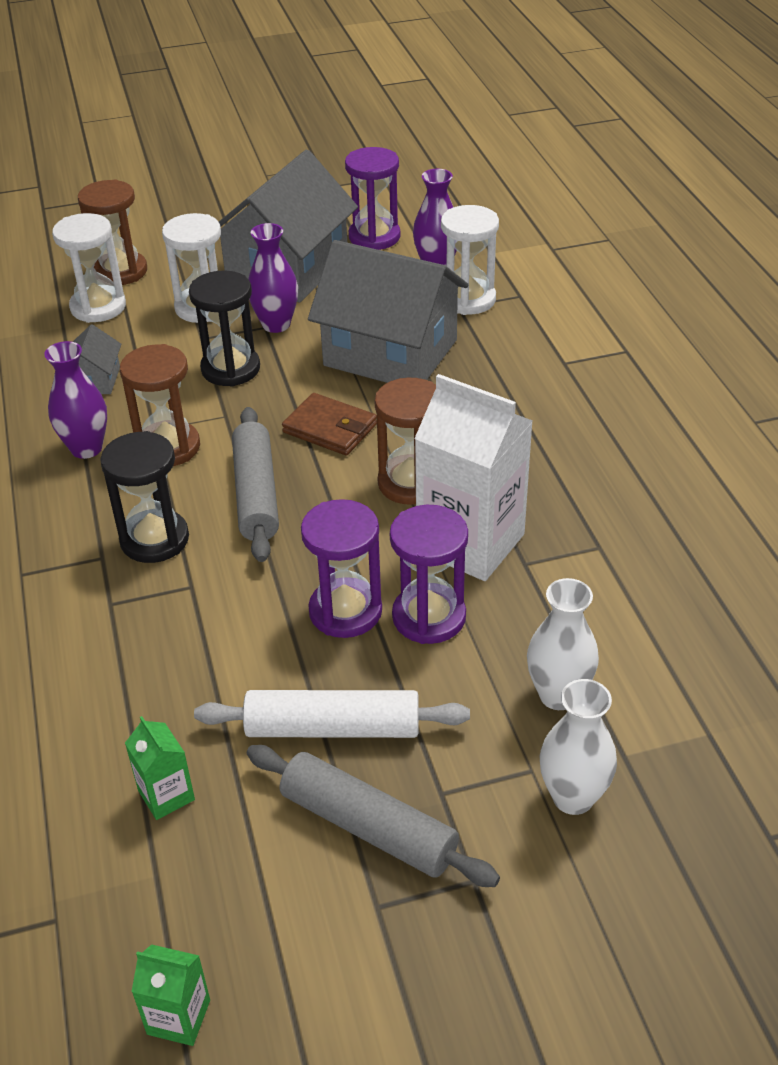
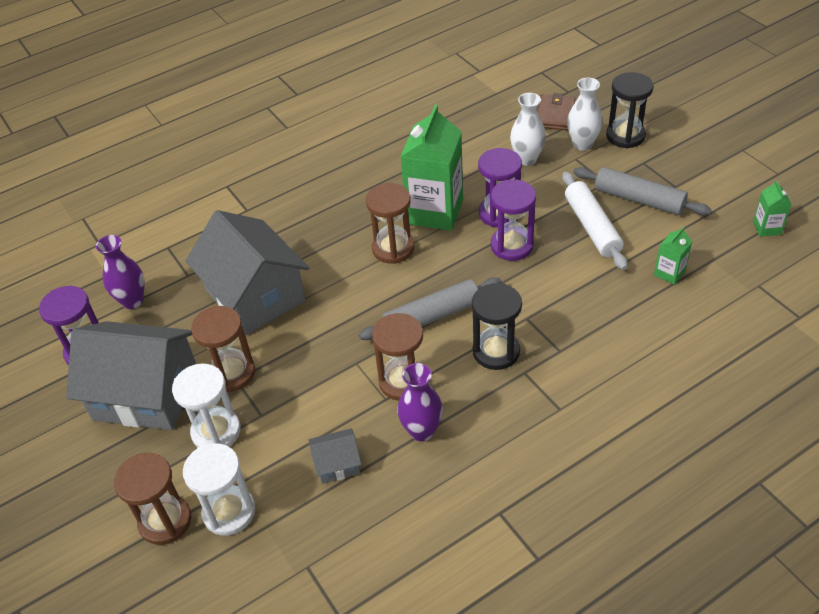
camera: 105 degrees left, 5 degrees up
black hourglass [189,271,260,386] -> black hourglass moved to [606,72,653,148]
grey rolling pin [247,745,500,887] -> grey rolling pin turned 75 degrees counterclockwise [573,167,711,215]
purple vase [248,223,298,333] -> brown hourglass [191,306,255,392]
brown wallet [282,393,377,456] -> brown wallet moved to [537,93,575,131]
grey house [308,240,468,383] -> grey house turned 45 degrees counterclockwise [186,210,309,336]
white carton [414,374,533,581] -> green carton [400,105,463,231]
white hourglass [441,205,499,315] -> none

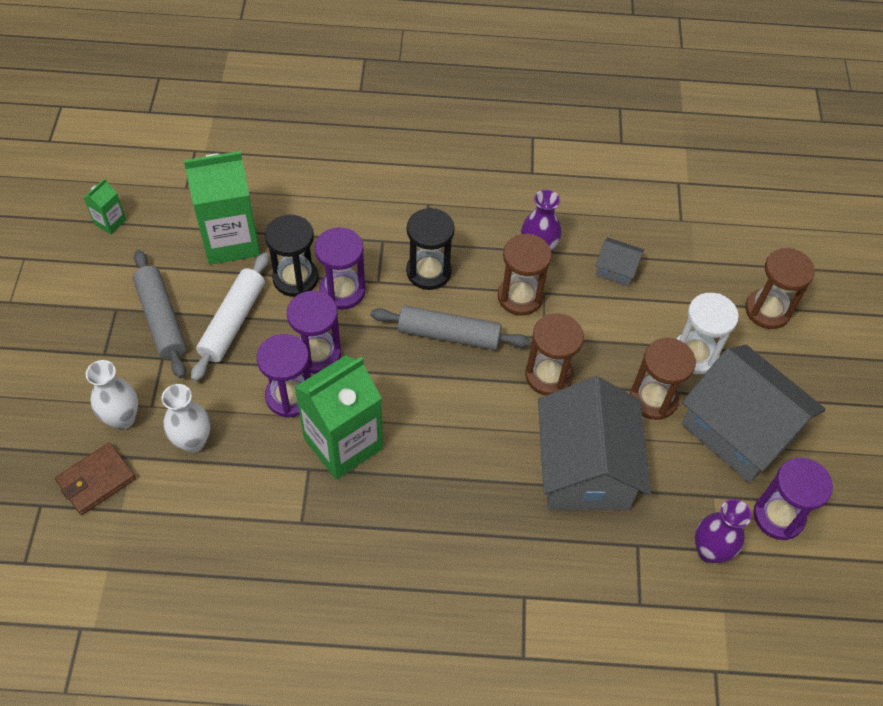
camera: 150 degrees left, 10 degrees up
white hourglass [183,443,255,536] -> none
brown hourglass [366,183,414,264] -> brown hourglass moved to [525,313,584,395]
black hourglass [606,72,653,148] -> black hourglass moved to [265,215,319,297]
green carton [654,227,692,285] -> green carton [184,151,260,265], size x2.23
none -> purple hourglass [315,227,366,310]

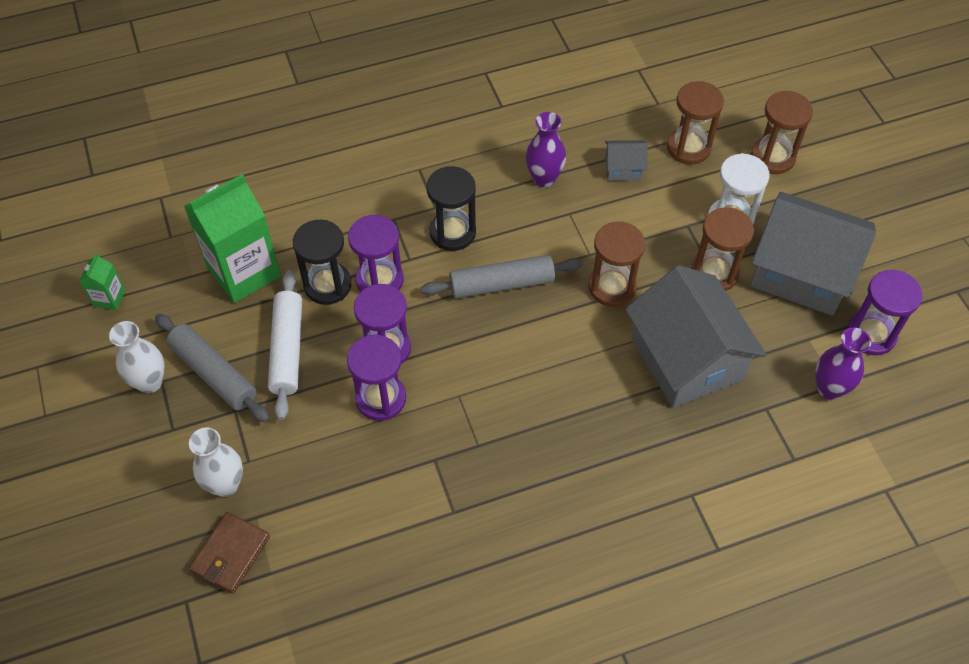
camera: 20 degrees left, 0 degrees up
white vase [162,384,210,453] -> white vase moved to [109,321,165,393]
green carton [295,355,383,480] -> none
brown hourglass [498,233,552,316] -> brown hourglass moved to [667,81,724,165]

